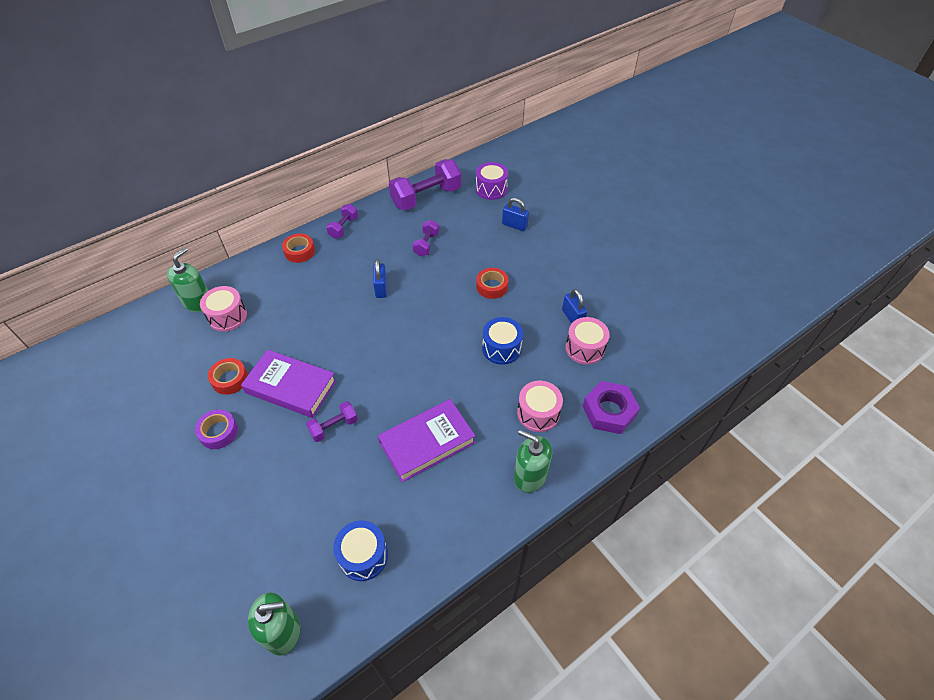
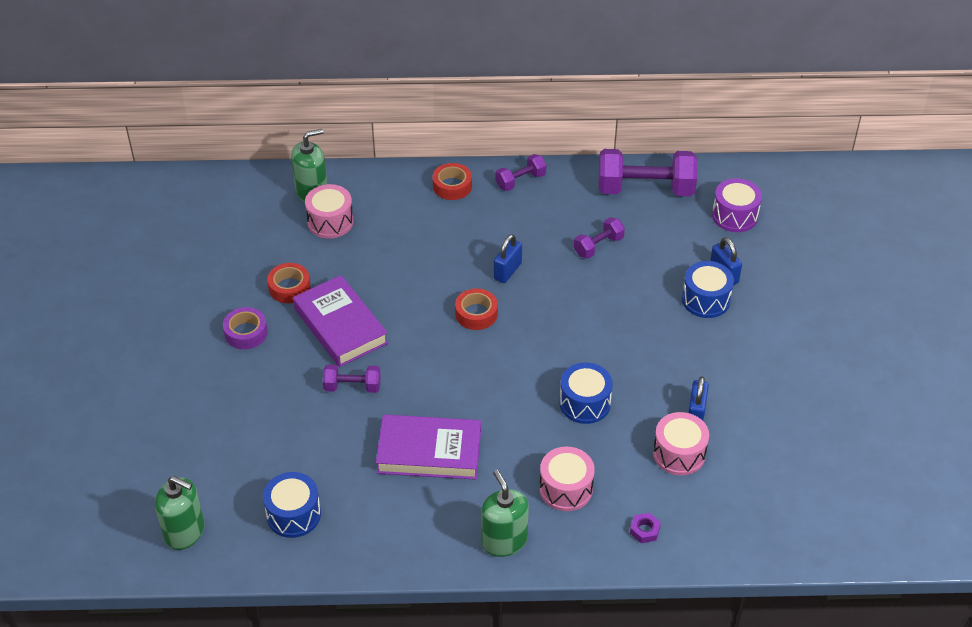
camera: 35 degrees right, 5 degrees down
red tape [476,268,508,299] -> red tape moved to [455,288,498,330]
purple nut [583,381,640,434] -> purple nut [630,513,661,543], size x0.45
none -> blue drum [682,261,734,318]

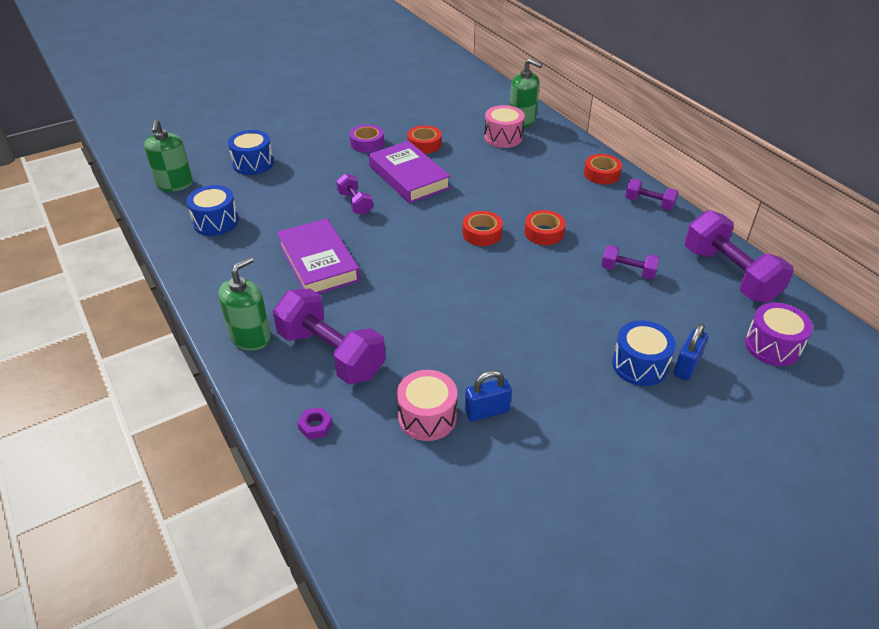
camera: 60 degrees right, 5 degrees down
purple book [293,275,388,367] -> purple book turned 60 degrees counterclockwise [369,141,451,203]
blue padlock [494,234,522,283] -> red tape [524,210,566,245]
pink drum [539,447,595,511] -> purple dumbbell [273,289,386,384]
blue drum [560,363,613,424] -> blue drum moved to [228,130,274,175]

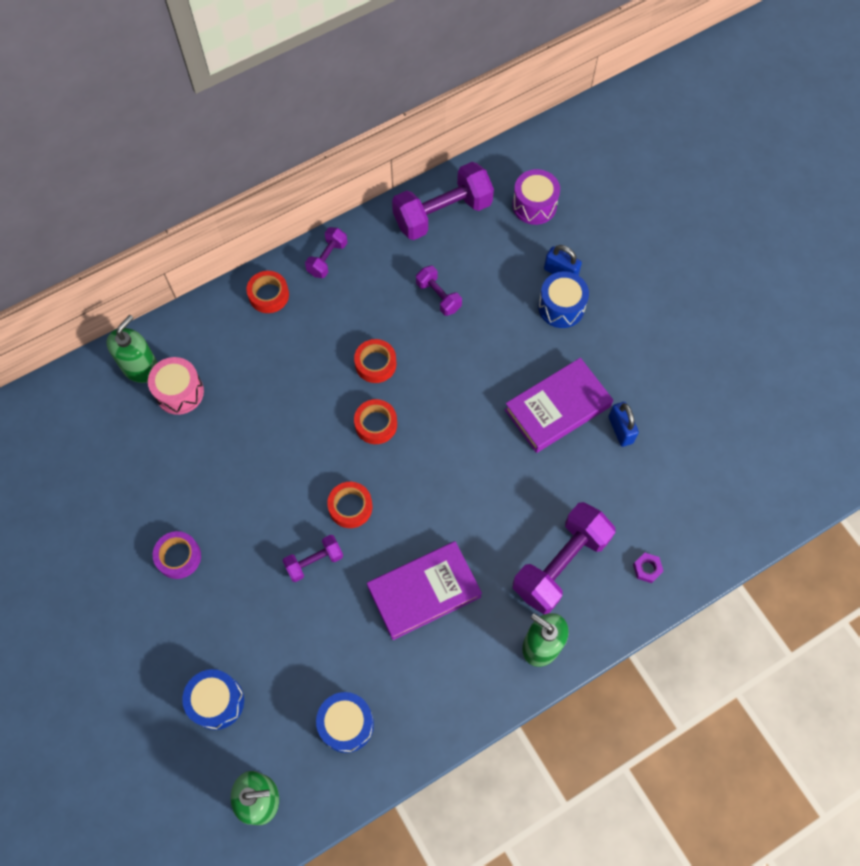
camera: 90 degrees left, 25 degrees up
purple book [369,141,451,203] -> purple book moved to [504,358,613,453]
pink drum [397,370,457,441] -> none
red tape [407,125,442,154] -> red tape moved to [327,482,372,528]
purple dumbbell [601,245,660,279] -> purple dumbbell turned 60 degrees counterclockwise [416,265,462,316]

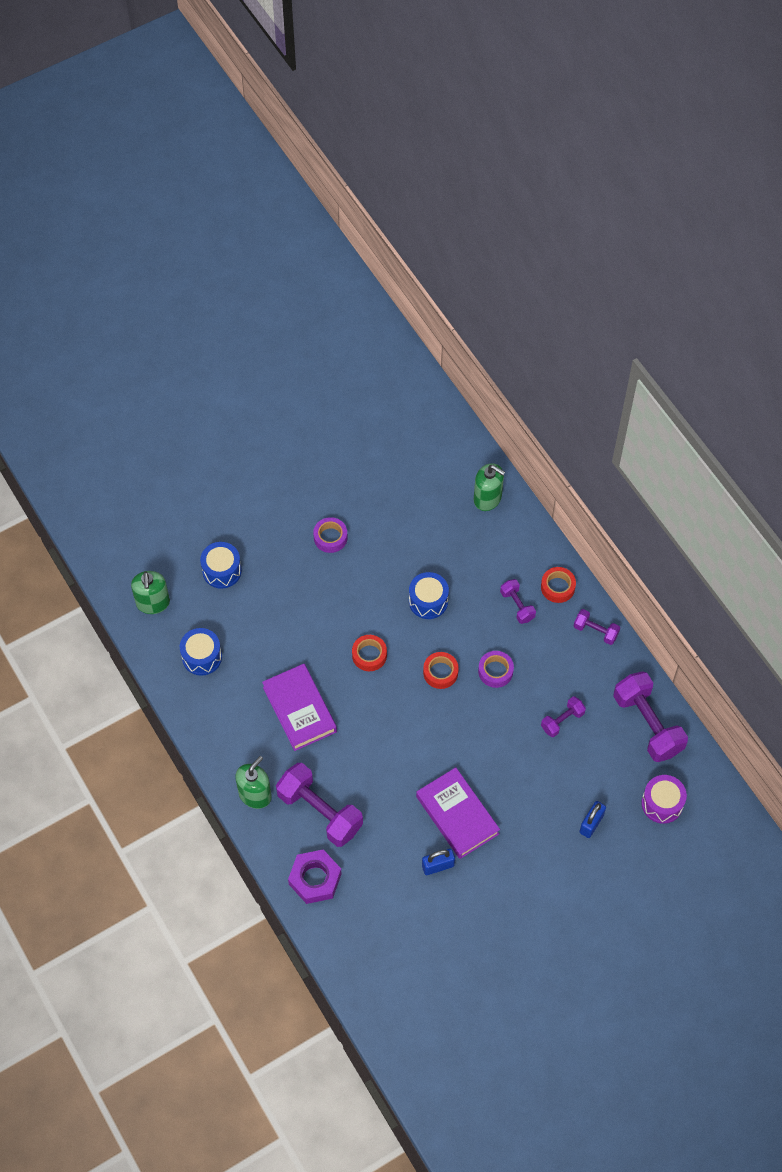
camera: 90 degrees right, 5 degrees down
pink drum [148,357,204,415] -> none
purple dumbbell [283,535,343,582] -> purple dumbbell moved to [500,579,536,624]
red tape [354,339,397,383] -> purple tape [478,651,514,688]
blue drum [538,271,589,328] -> blue drum moved to [409,572,449,619]
purple nut [633,553,663,583] -> purple nut [288,849,342,904], size x2.21

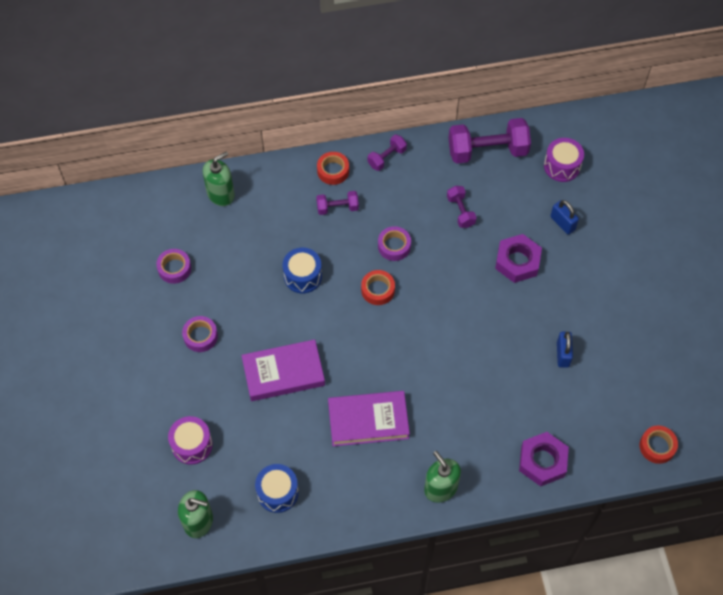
camera: 70 degrees left, 0 degrees up
blue drum [200,542,242,589] -> purple drum [168,416,213,465]
purple dumbbell [276,763,363,847] -> none
red tape [352,635,387,671] -> red tape moved to [640,426,678,464]
purple book [416,767,500,859] -> purple book moved to [241,339,325,401]
none -> purple tape [156,249,191,284]
none -> purple nut [495,234,542,283]

